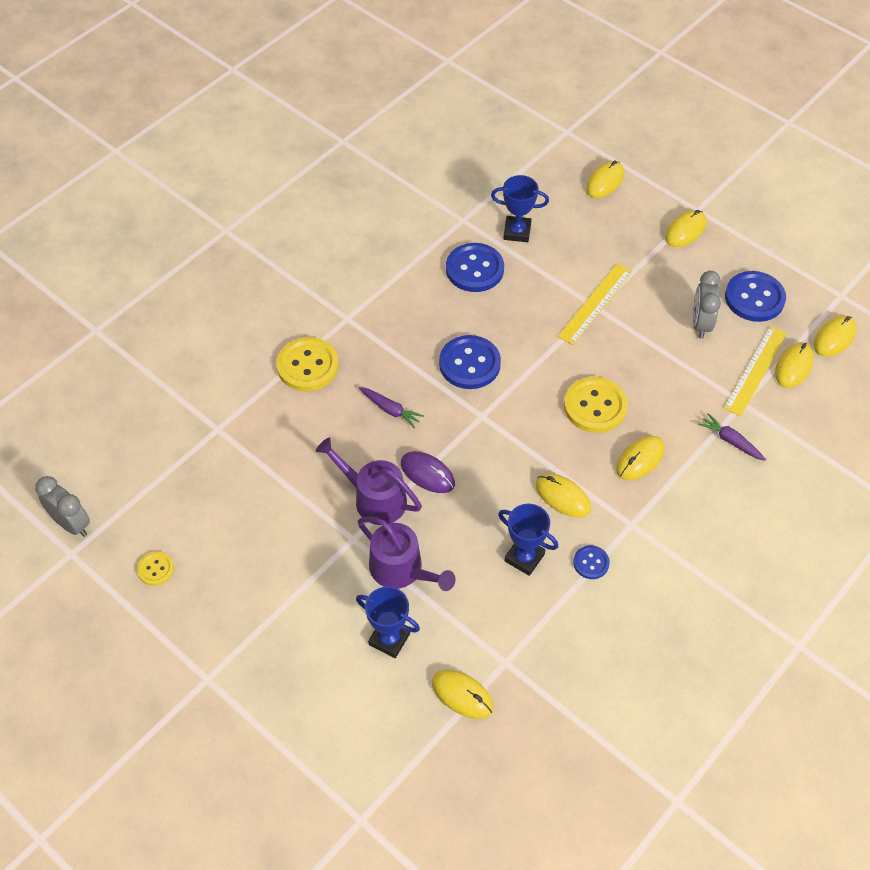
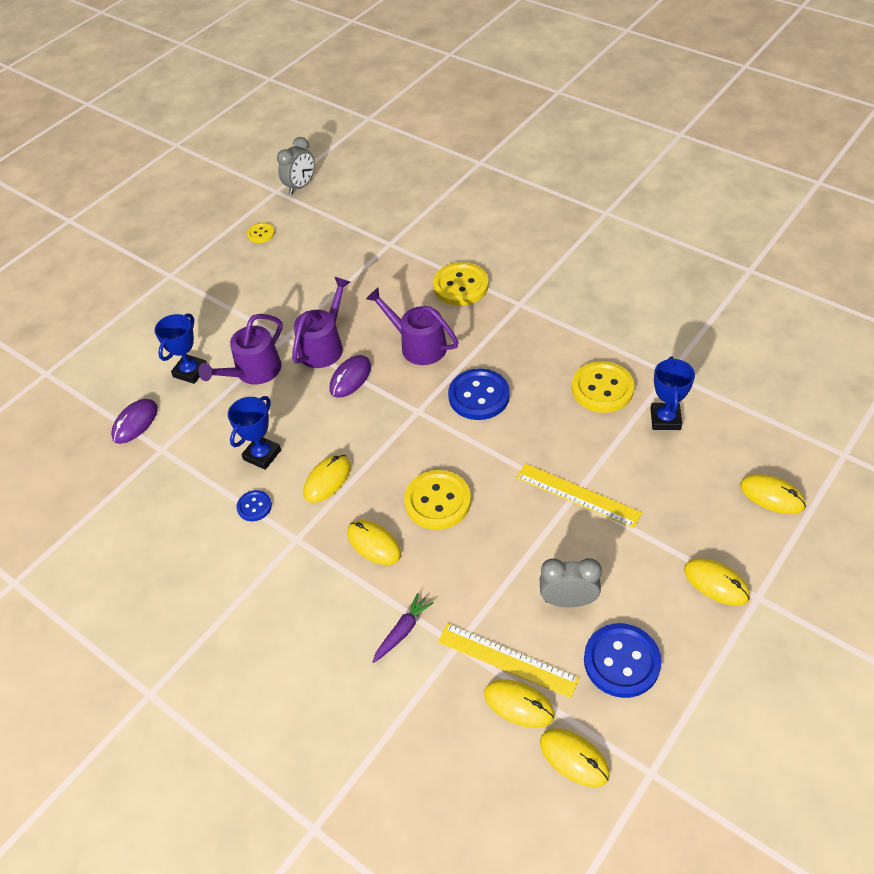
camera: 90 degrees right, 5 degrees down
purple carrot [359,387,424,428] -> purple watering can [366,288,459,365]
yellow mouse [432,670,493,719] -> purple mouse [111,399,158,444]
blue button [446,243,504,292] -> yellow button [572,361,635,413]

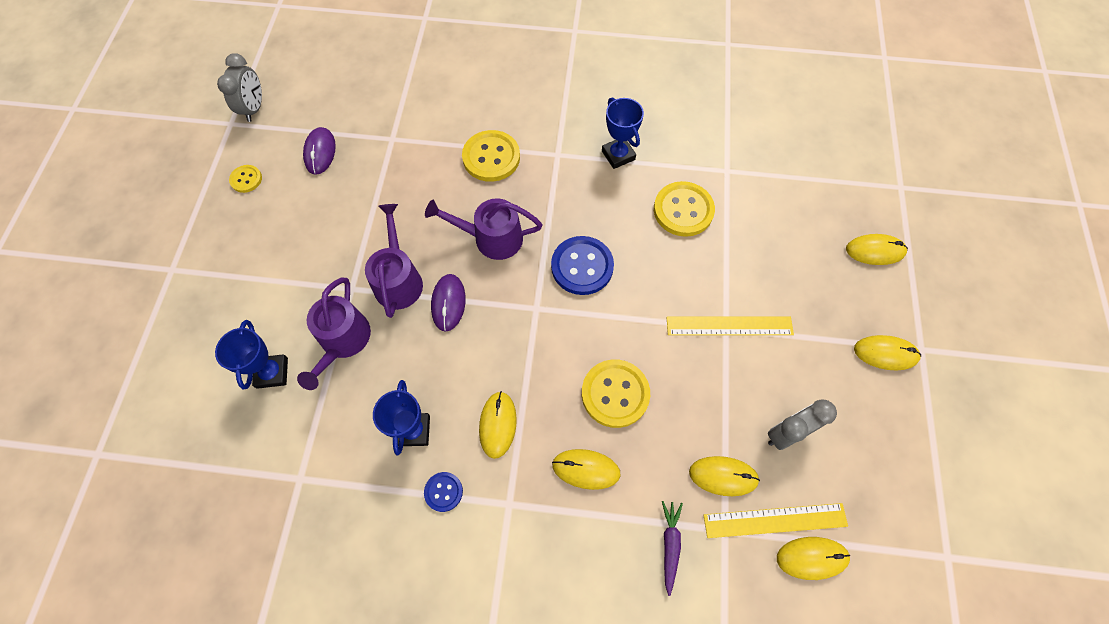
camera: 35 degrees left, 15 degrees up
purple mouse [111,399,158,444] -> purple mouse moved to [303,127,336,175]
yellow mouse [540,728,610,787] -> yellow mouse moved to [689,456,760,496]
blue button [584,623,662,698] -> none
blue trophy [650,356,695,430] -> blue trophy moved to [602,97,644,169]

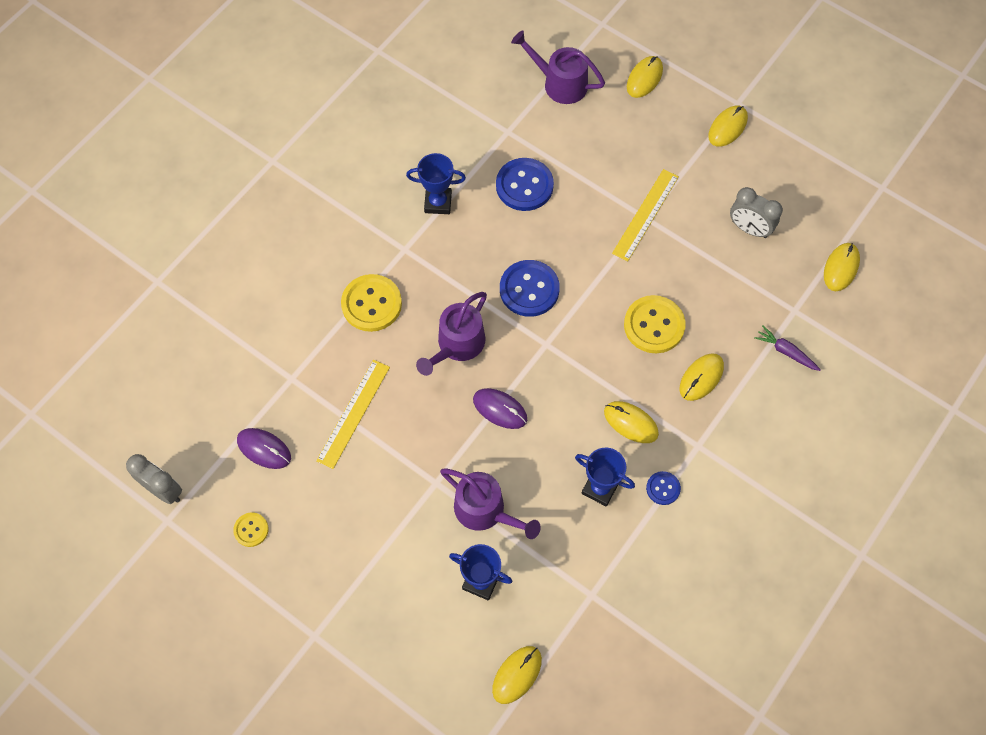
camera: 60 degrees left, 0 degrees up
purple watering can [365,204,423,318] -> purple watering can moved to [511,31,605,104]
yellow button [654,181,715,237] -> blue button [496,158,554,211]
yellow mouse [689,456,760,496] -> yellow mouse moved to [492,646,542,704]
yellow ruler [704,503,848,538] -> yellow ruler moved to [316,360,390,469]
grey clock [768,399,837,450] -> grey clock turned 60 degrees counterclockwise [730,187,783,238]

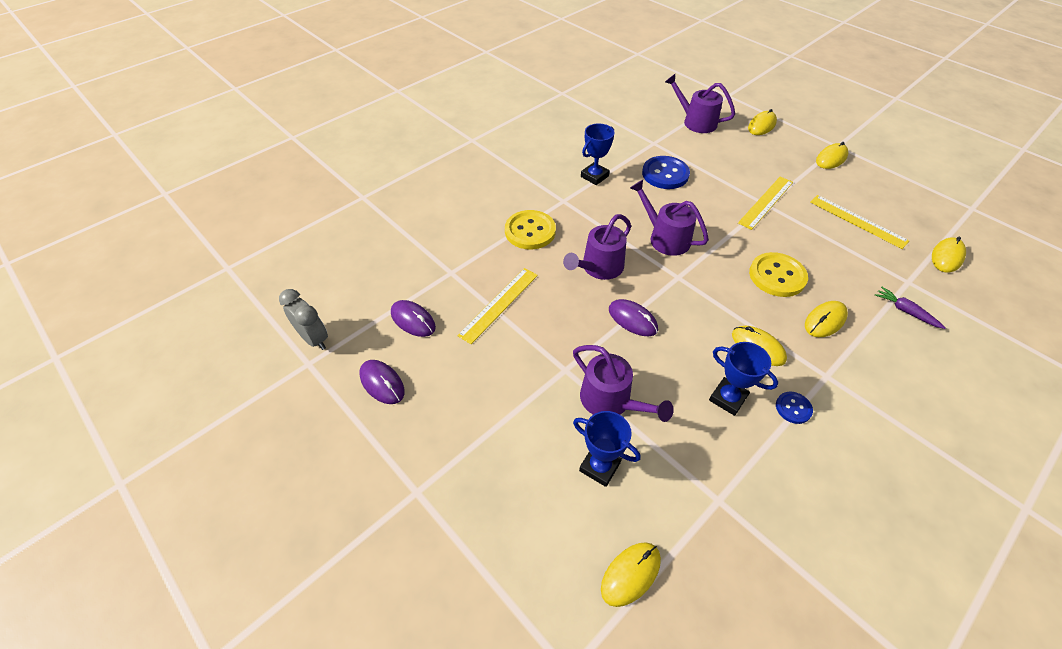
camera: 10 degrees right, 15 degrees down
yellow button [233,512,269,547] -> purple mouse [359,360,405,404]
blue trophy [406,153,466,214] -> blue trophy turned 60 degrees counterclockwise [581,123,615,185]
blue button [500,260,560,317] -> purple watering can [630,180,709,256]
grey clock [730,187,783,238] -> yellow ruler [810,195,909,249]

